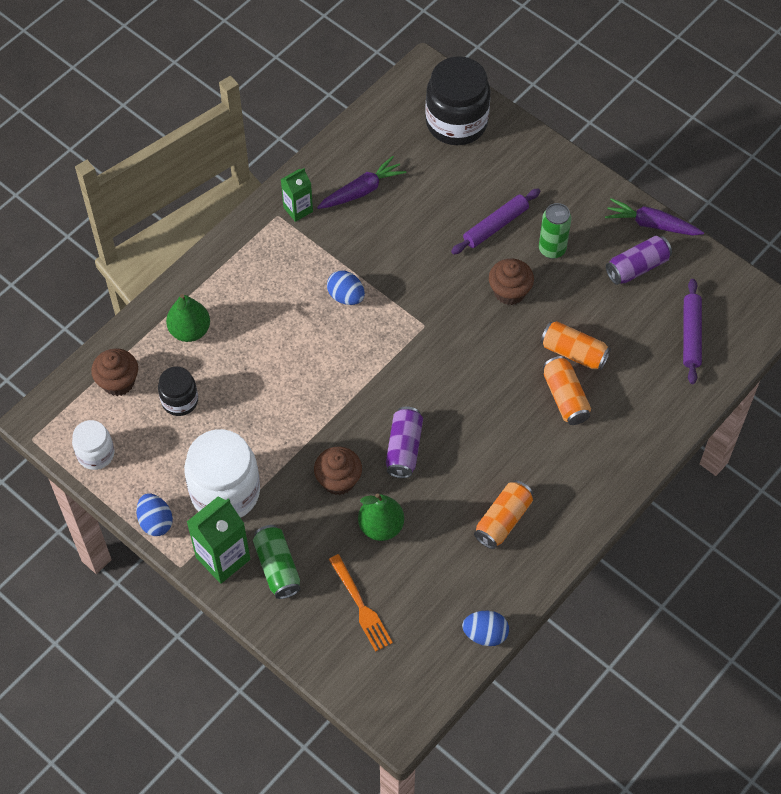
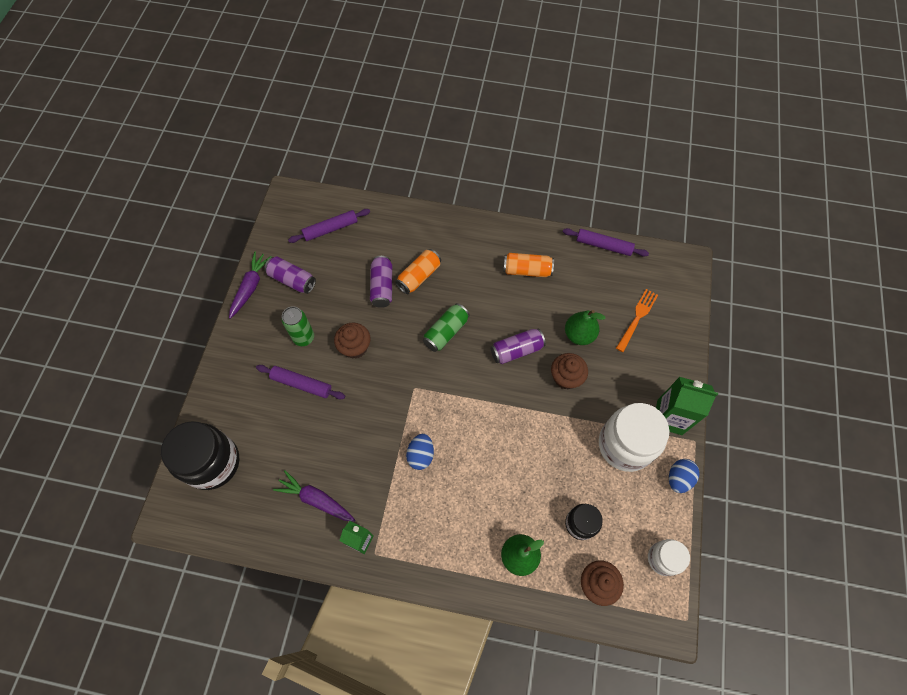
camera: 120 degrees left, 5 degrees up
green can [253,525,301,599] -> green can moved to [423,303,470,352]
blue egg [462,611,509,646] -> purple rolling pin [563,228,649,257]
orange can [541,321,611,371] -> purple can [370,256,392,308]
purple carrot [605,198,704,236] -> purple carrot turned 150 degrees counterclockwise [229,252,272,319]

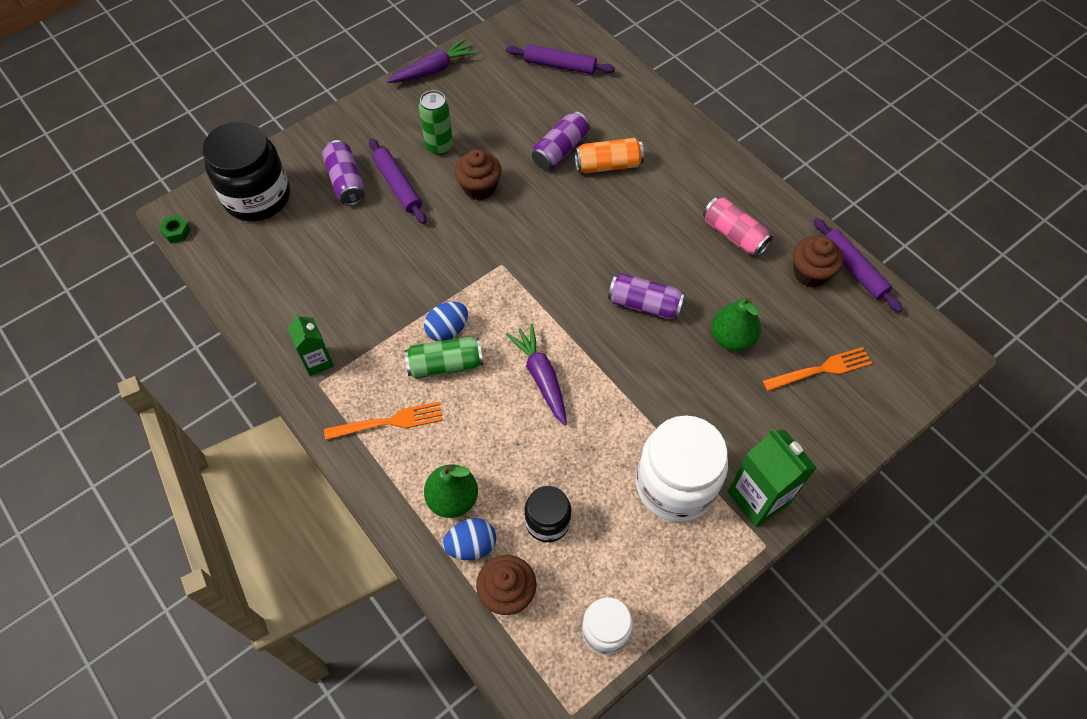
camera: 40 degrees right, 5 degrees down
purple can [264,257,316,294] -> purple can moved to [322,140,365,206]
purple carrot [273,470,355,522] -> purple carrot moved to [506,324,567,426]
green can [423,303,470,352] -> green can moved to [404,337,483,378]
orange can [503,253,554,277] -> pink can [703,197,773,257]
brown cupcake [551,353,588,389] -> brown cupcake moved to [793,236,843,288]
blue egg [669,459,700,493] -> blue egg moved to [442,518,496,560]
none -> green nut [159,215,191,243]
none -> orange fork [324,402,443,440]

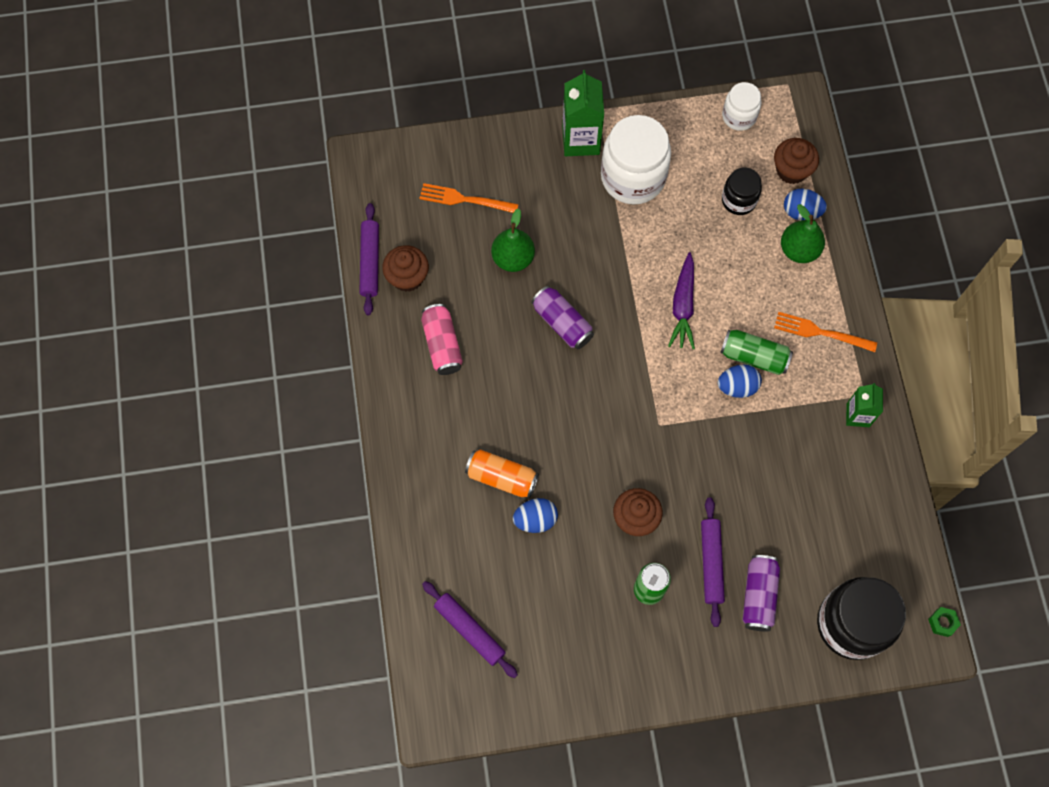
camera: 150 degrees left, 10 degrees up
purple carrot [387,38,477,83] -> none
purple can [532,111,590,170] -> blue egg [513,498,558,533]

